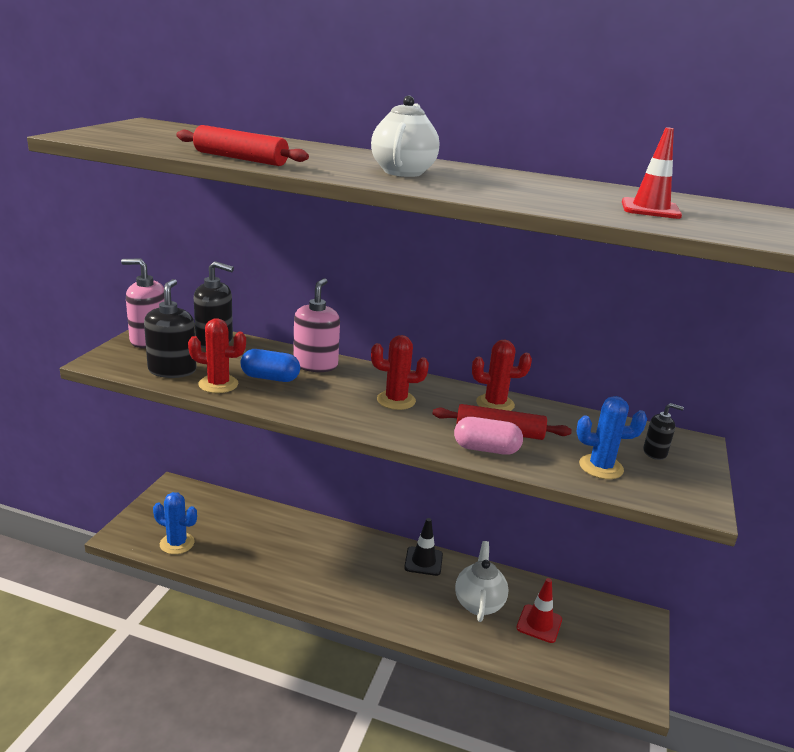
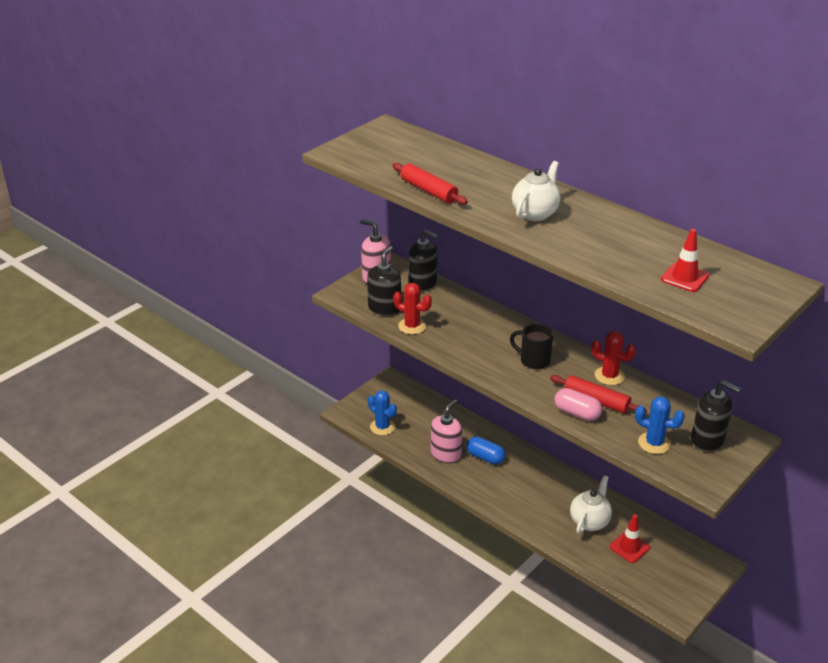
camera: 25 degrees right, 10 degrees up
blue capsule [240,349,300,382] -> blue capsule moved to [467,436,505,464]
pink soap dispenser [293,278,340,372] -> pink soap dispenser moved to [430,399,462,463]
red cactus [371,335,429,410] -> black mug [510,323,554,369]
black traffic cone [404,518,443,576] -> none
black soap dispenser [643,403,684,460] -> black soap dispenser [691,380,741,452], size x1.77

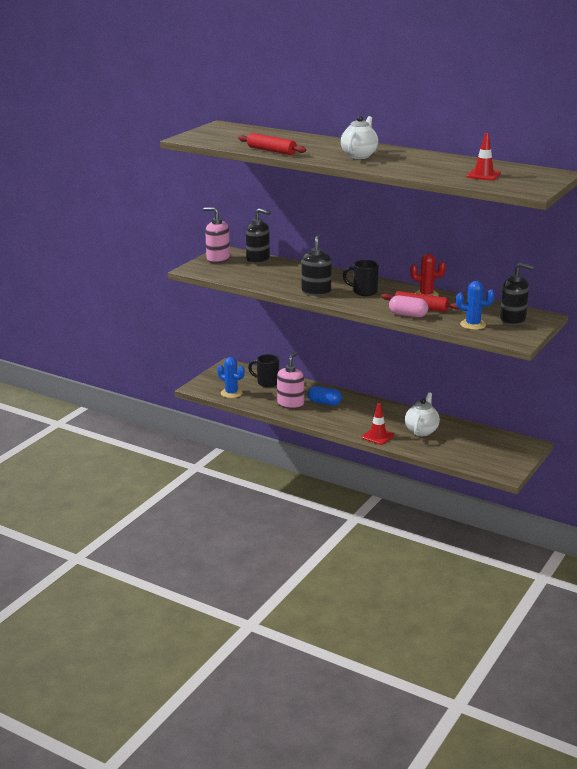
camera: 10 degrees left, 10 degrees down
black soap dispenser [367,246,401,316] -> black soap dispenser moved to [301,234,332,296]
red cactus [393,283,432,334] -> none
red traffic cone [609,514,650,563] -> red traffic cone moved to [362,403,394,445]
none -> black mug [248,354,279,387]

